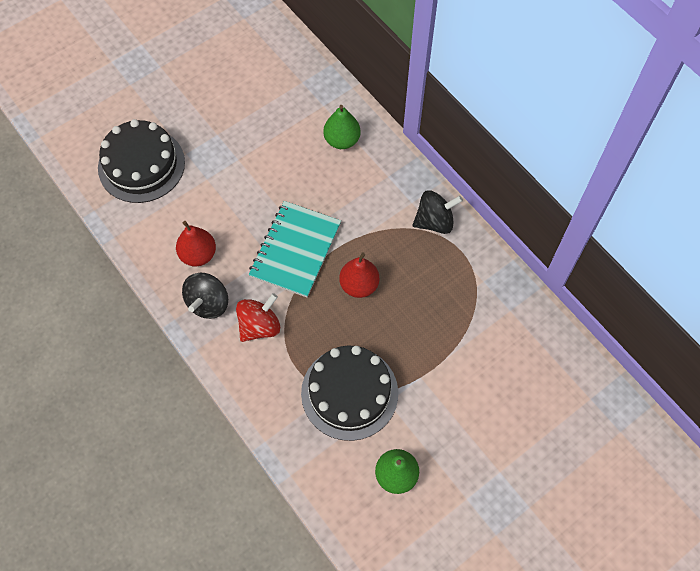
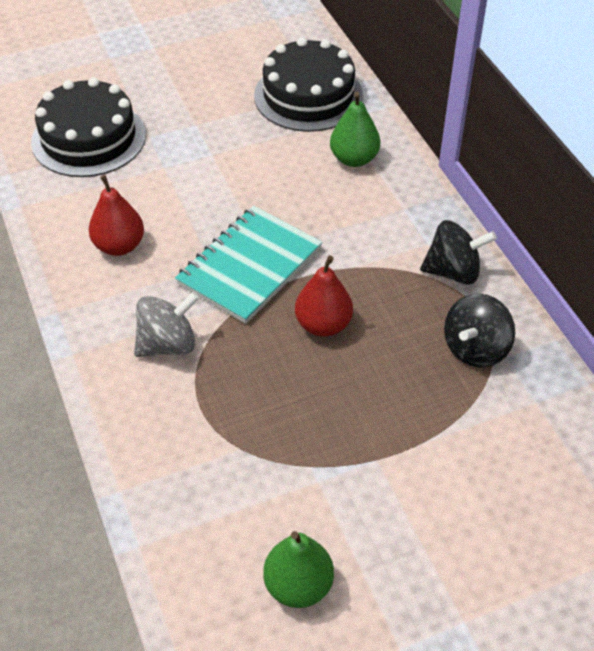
camera: 15 degrees right, 15 degrees down
black spinning top [182,273,228,319] -> black spinning top moved to [444,294,515,368]
red spinning top [236,293,280,342] -> grey spinning top [134,292,199,357]
black cake [301,345,398,441] -> black cake moved to [254,37,363,132]

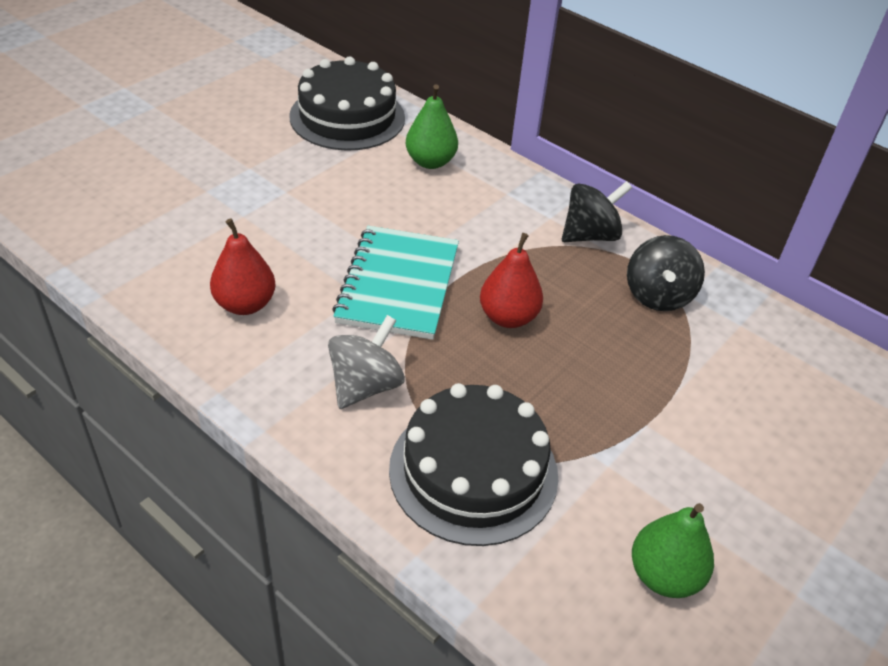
camera: 30 degrees left, 5 degrees down
black cake [31,77,146,177] -> black cake moved to [389,383,558,546]

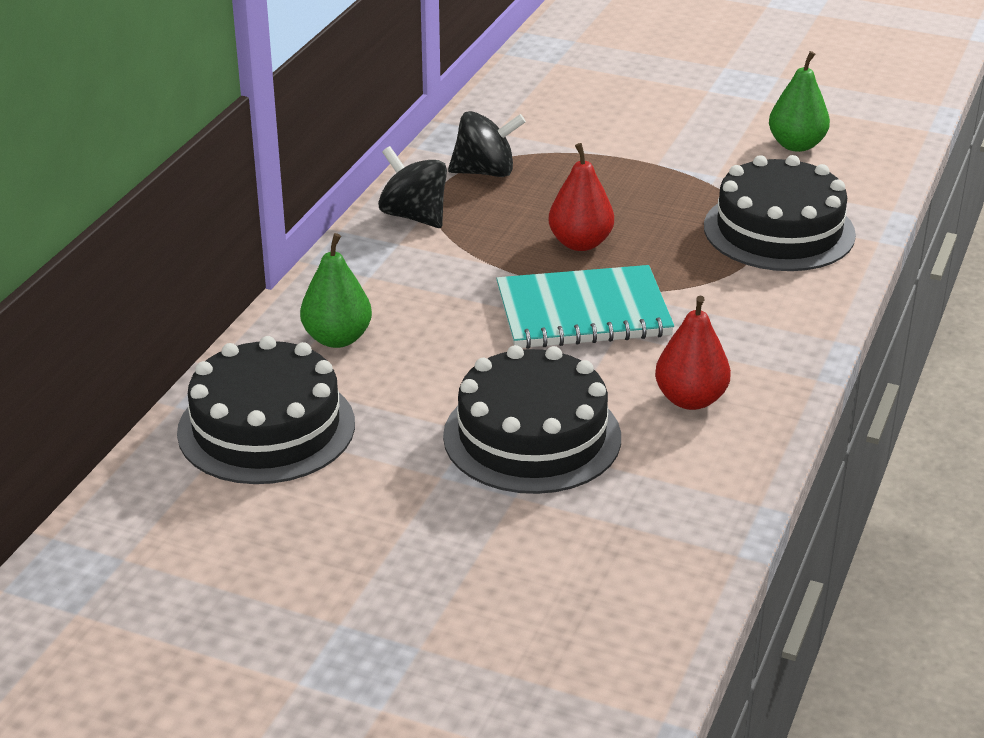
camera: 105 degrees left, 10 degrees down
grey spinning top [328,315,405,409] -> none
none -> black cake [443,345,621,494]

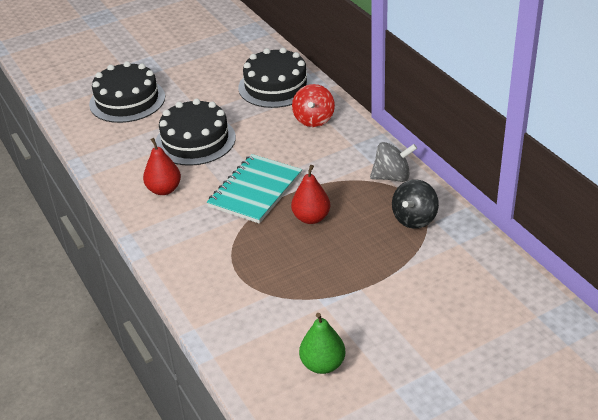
camera: 130 degrees right, 5 degrees up
green pear [300,233,372,348] -> red spinning top [292,84,335,127]
black spinning top [378,146,447,228] -> grey spinning top [370,142,417,182]
black cake [704,155,856,271] -> black cake moved to [89,61,165,123]

